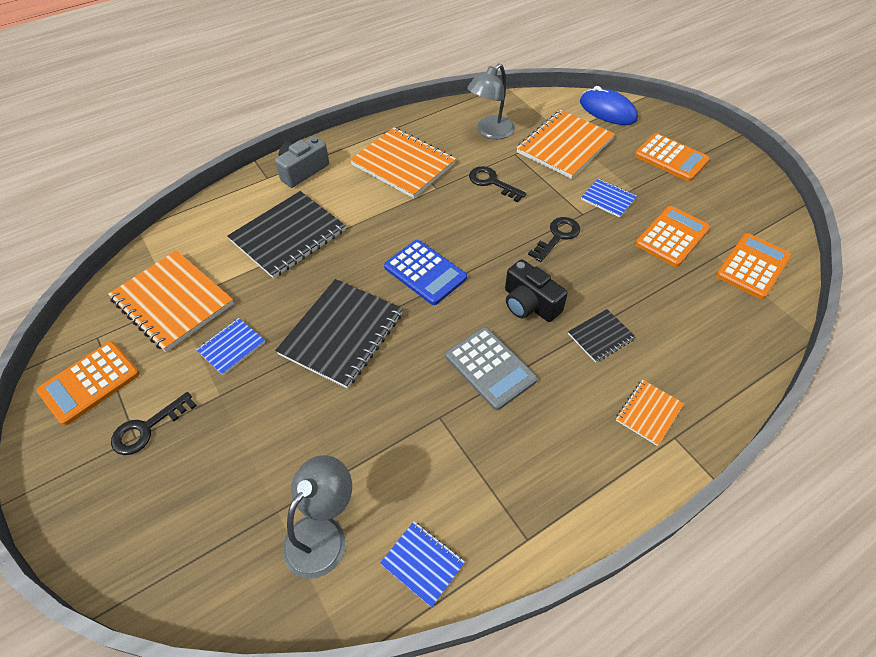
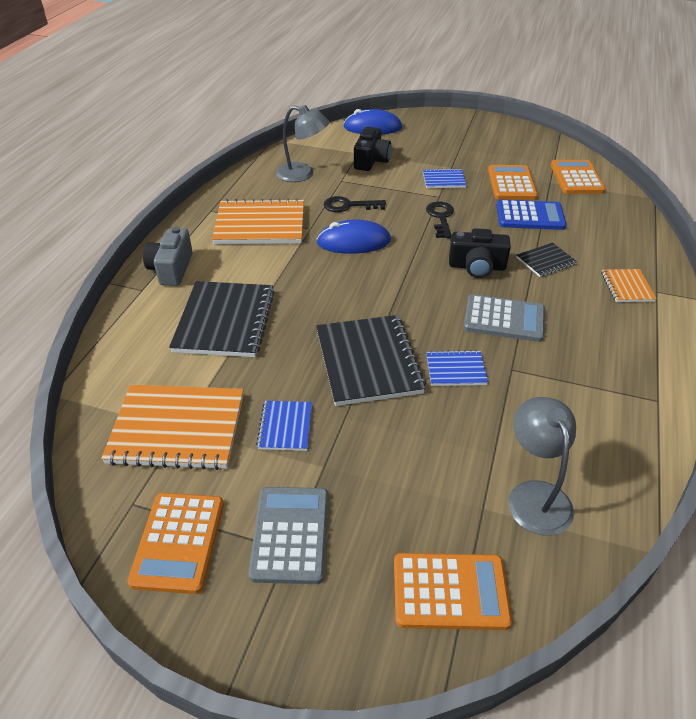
camera: 40 degrees left, 10 degrees down
black key [111,392,197,455] -> grey calculator [249,487,328,584]
blue notebook [380,521,465,608] -> blue notebook moved to [426,350,488,386]
blue calculator [384,240,467,305] -> blue calculator moved to [497,200,567,230]
grey lamp [467,64,515,139] -> grey lamp turned 75 degrees counterclockwise [276,105,329,182]
orange notebook [516,110,615,179] -> black camera [354,127,391,171]
black notebook [568,309,636,363] -> black notebook turned 45 degrees clockwise [516,242,577,277]
orange calculator [635,133,710,182] -> orange calculator moved to [394,553,512,630]
none -> blue mouse [316,219,391,254]

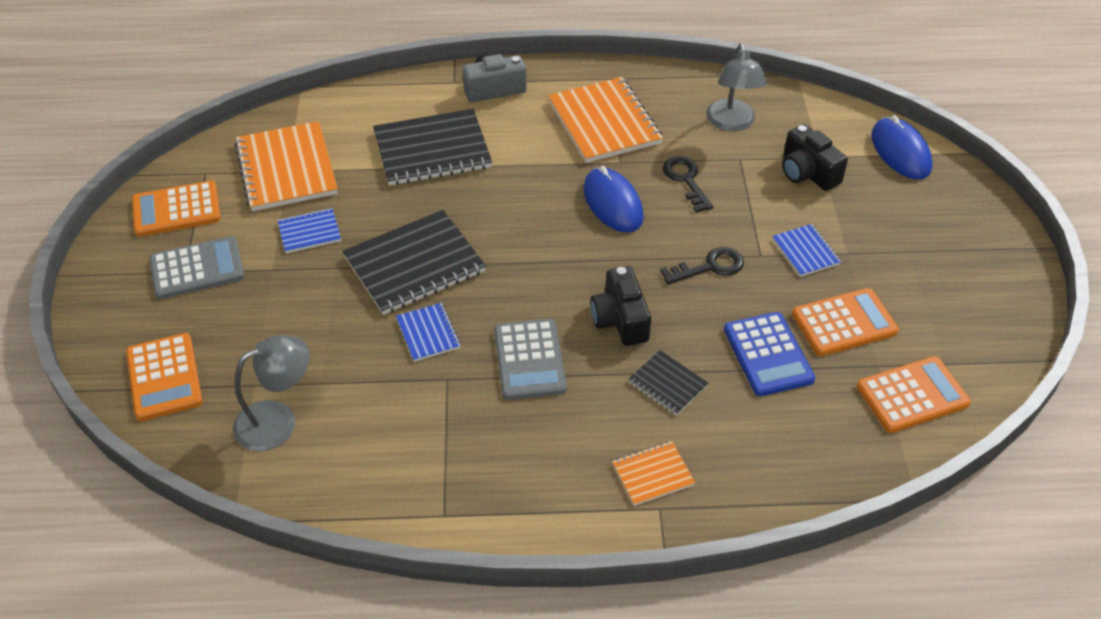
camera: 70 degrees right, 5 degrees up
black camera [354,127,391,171] -> black camera turned 60 degrees clockwise [782,124,848,191]

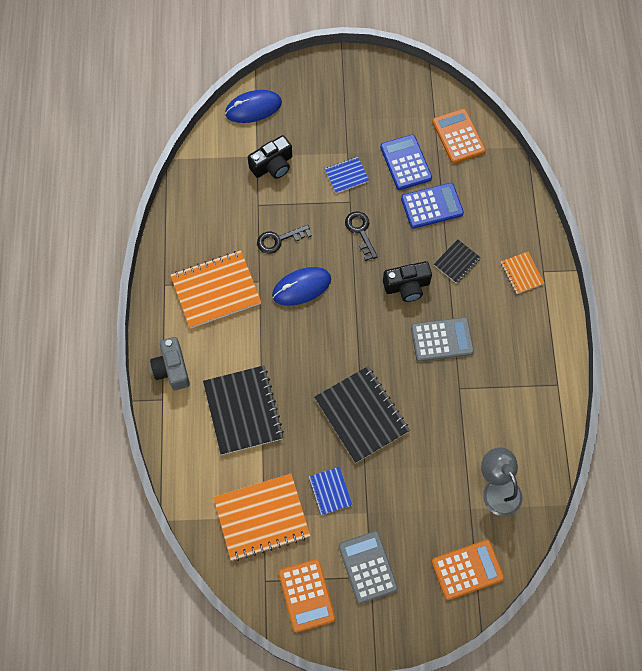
camera: 90 degrees left, 20 degrees up
blue notebook [396,303,461,362] -> none
grey lamp [706,43,767,131] -> none
orange calculator [792,288,899,356] -> blue calculator [380,135,432,190]

